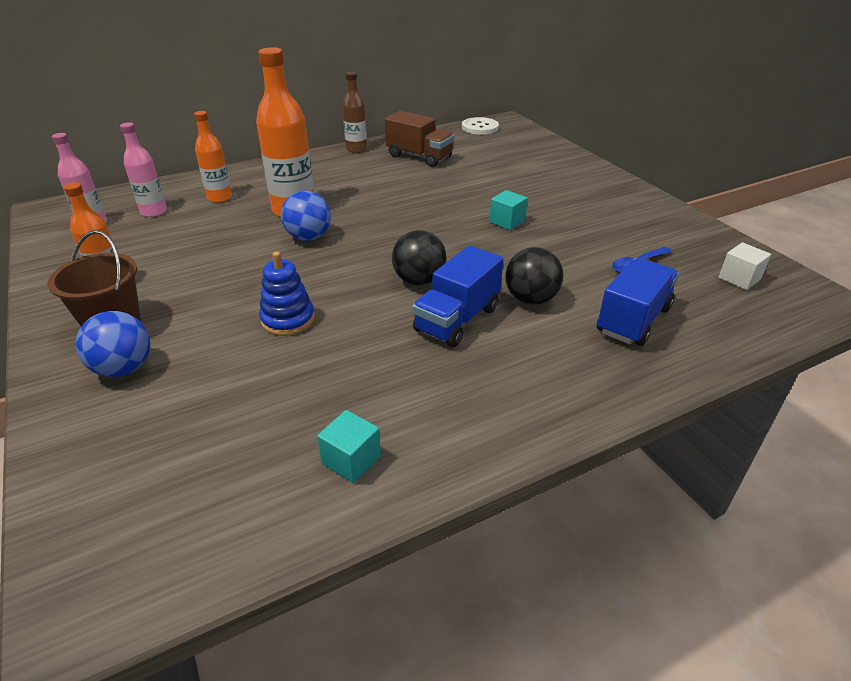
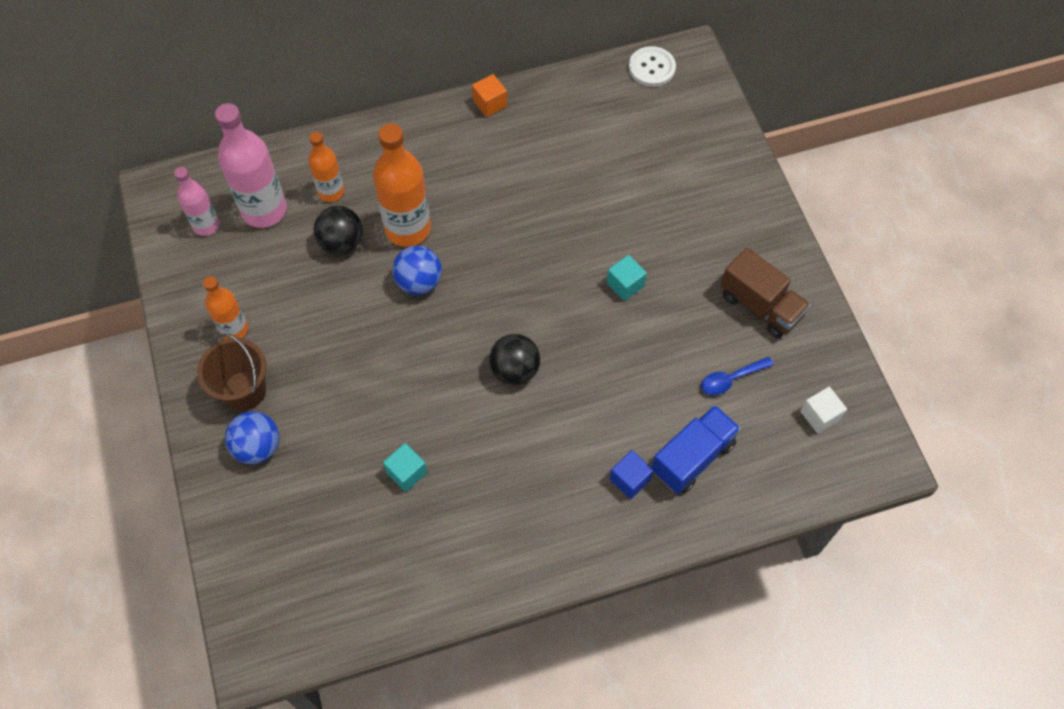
camera: 10 degrees right, 25 degrees up
pink bottle [120,122,167,217] -> pink bottle [215,103,287,228], size x1.71
blue stacking toy [259,252,315,336] -> none
turquoise cube [317,410,381,483] -> turquoise cube moved to [383,443,427,492]
brown bottle [342,72,367,153] -> orange cube [472,74,507,117]
brown truck [385,111,454,167] -> brown truck moved to [720,248,811,338]
blue truck [412,245,503,347] -> none
black ball [505,247,563,305] -> black ball moved to [314,206,363,254]
none -> blue cube [610,450,654,499]

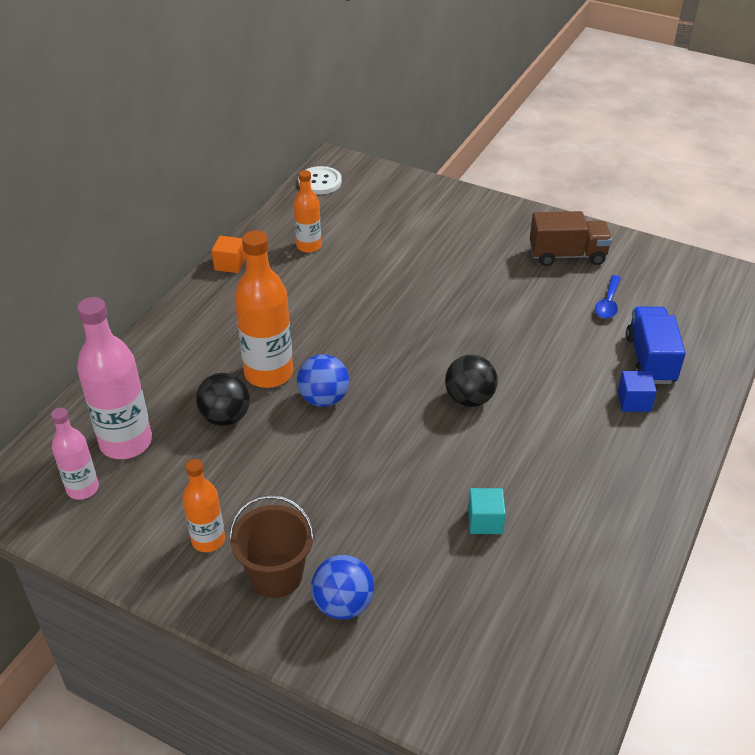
camera: 45 degrees left, 20 degrees down
orange bottle [308,132,344,202] -> orange bottle moved to [294,170,321,253]
turquoise cube [607,255,647,301] -> none
white cube [800,387,847,434] -> none

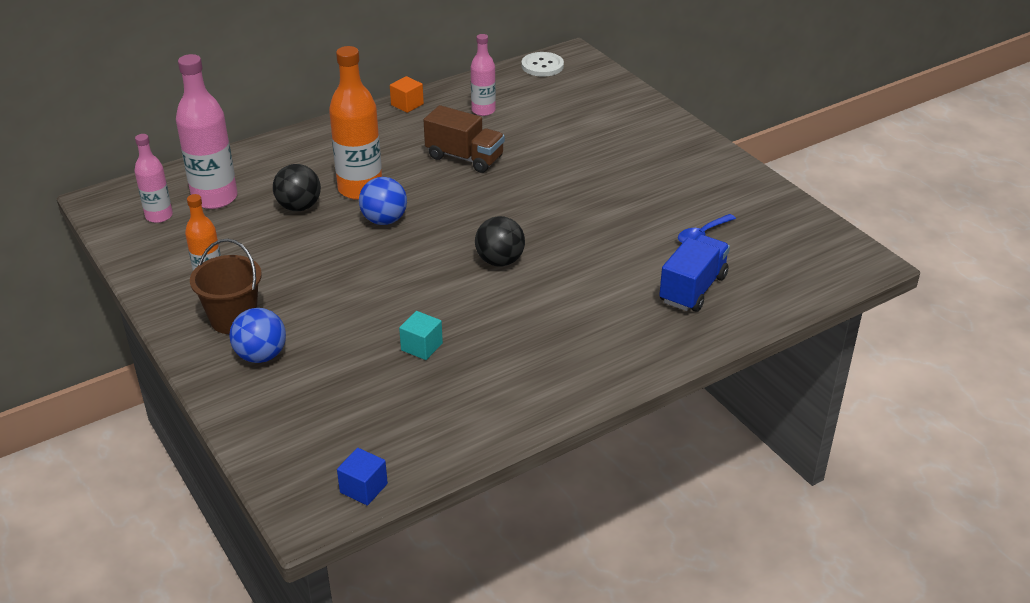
camera: 30 degrees right, 5 degrees down
orange bottle [294,170,321,253] -> pink bottle [471,34,496,116]
brown truck [530,211,612,266] -> brown truck moved to [424,105,505,173]
blue cube [617,371,657,412] -> blue cube moved to [337,448,388,505]

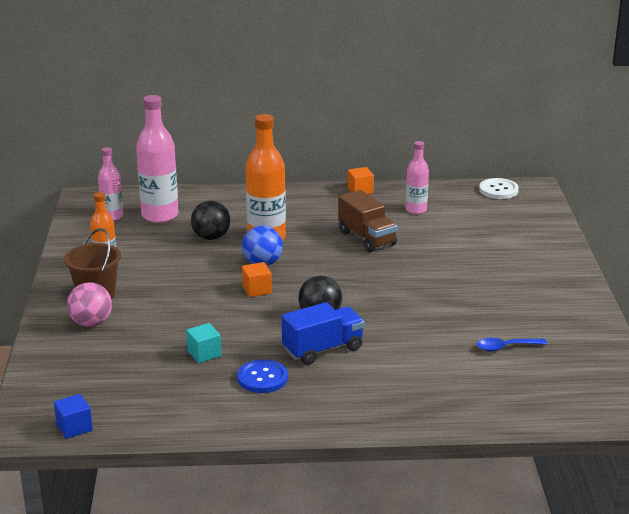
camera: 30 degrees right, 10 degrees down
blue ball [229,308,286,363] -> pink ball [67,282,112,327]
blue truck [659,235,730,312] -> blue truck moved to [282,302,364,365]
none -> blue button [237,359,288,393]
none -> orange cube [242,262,272,297]

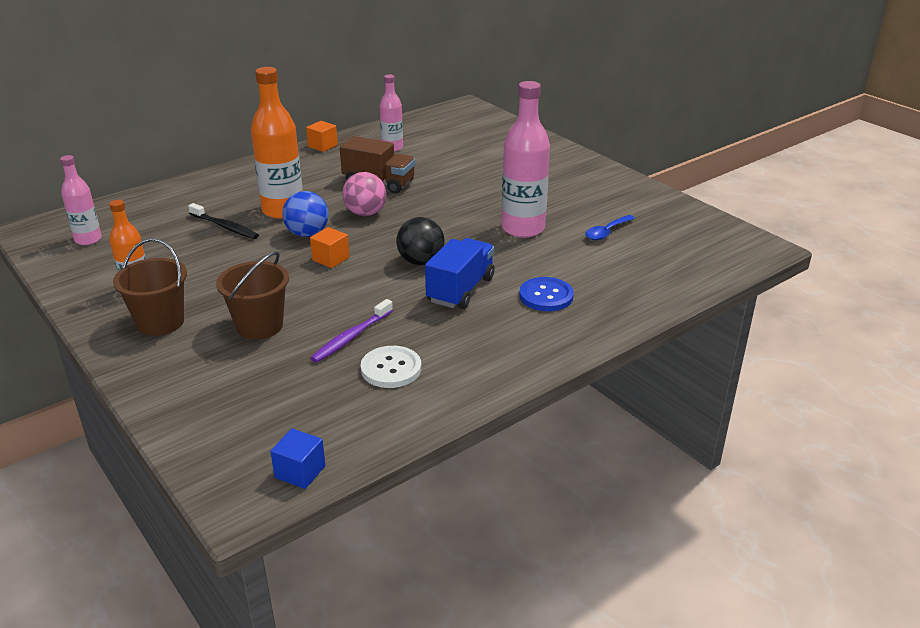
camera: 35 degrees left, 5 degrees up
pink ball [67,282,112,327] -> pink ball moved to [342,172,387,216]
pink bottle [136,95,179,223] -> pink bottle moved to [502,81,550,238]
turquoise cube [186,323,221,363] -> purple toothbrush [311,299,393,363]
black ball [191,201,230,240] -> black toothbrush [188,203,259,239]
blue button [237,359,288,393] -> blue button moved to [519,277,574,311]
white button [479,178,519,199] -> white button moved to [361,346,421,388]
none -> brown bucket [216,251,289,340]

